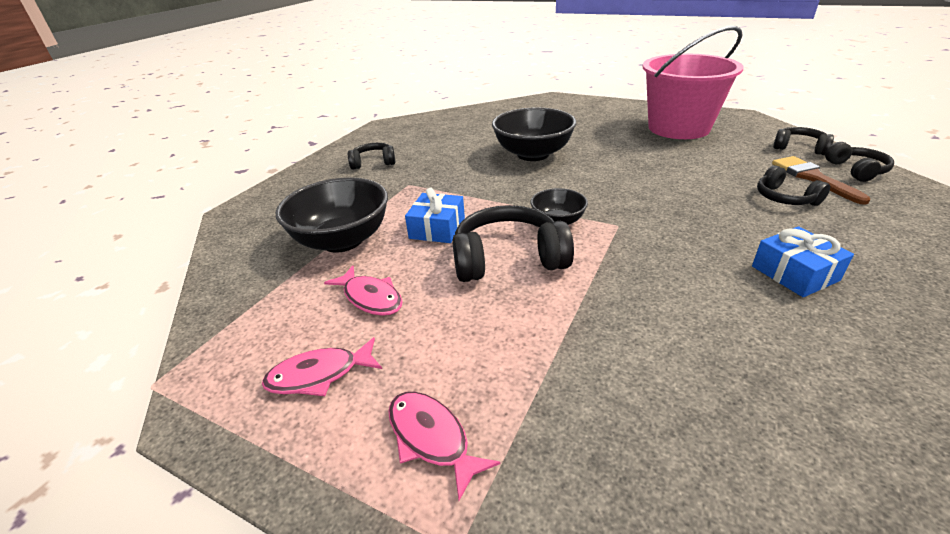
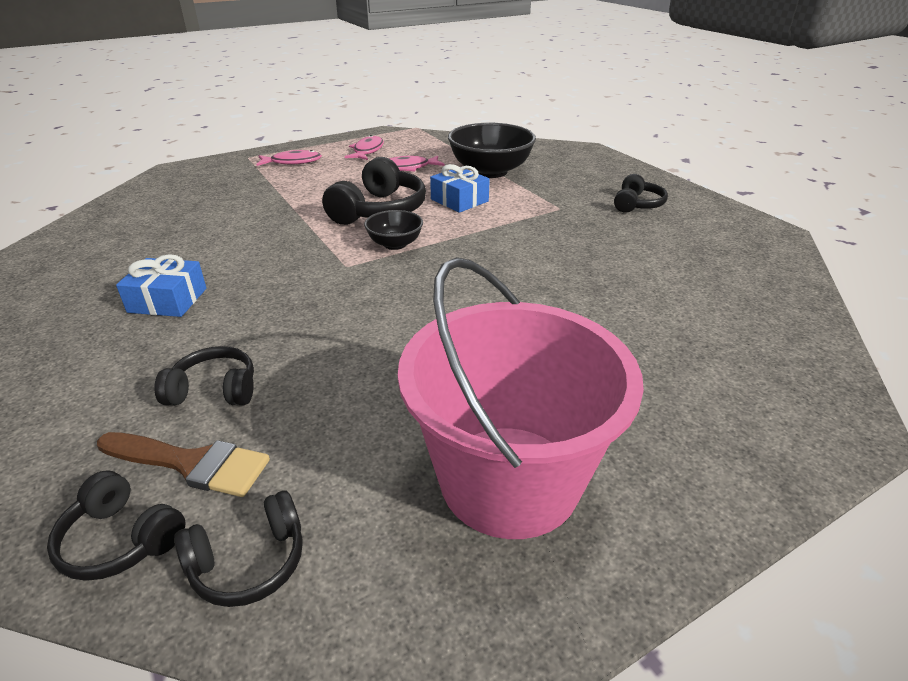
camera: 120 degrees right, 0 degrees up
black bowl [492,108,576,161] -> none

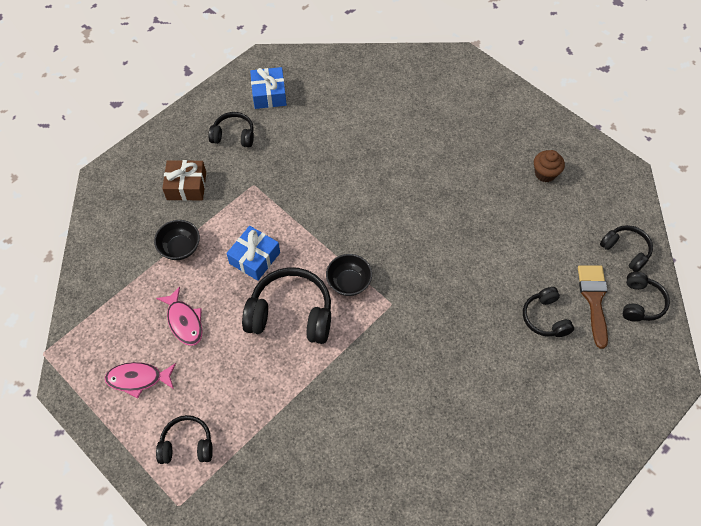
camera: 105 degrees left, 25 degrees up
blue gift [116,254,206,317] -> blue gift moved to [250,67,287,109]
pink fish [256,150,322,166] -> black headphones [156,415,213,464]
pink bucket [398,257,644,539] -> brown cupcake [534,150,565,182]
black bowl [448,123,536,178] -> black bowl [154,220,200,260], size x0.53
none -> brown gift [162,160,206,201]

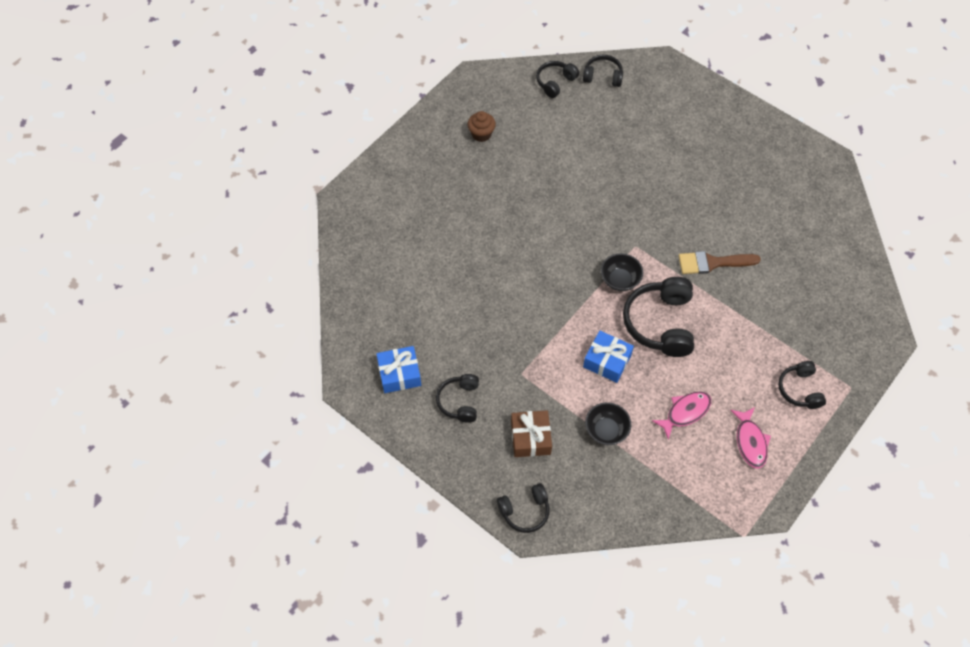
camera: 95 degrees left, 0 degrees up
black headphones [523,287,574,337] -> black headphones moved to [497,483,550,533]
brown brush [578,265,608,349] -> brown brush moved to [679,251,761,274]

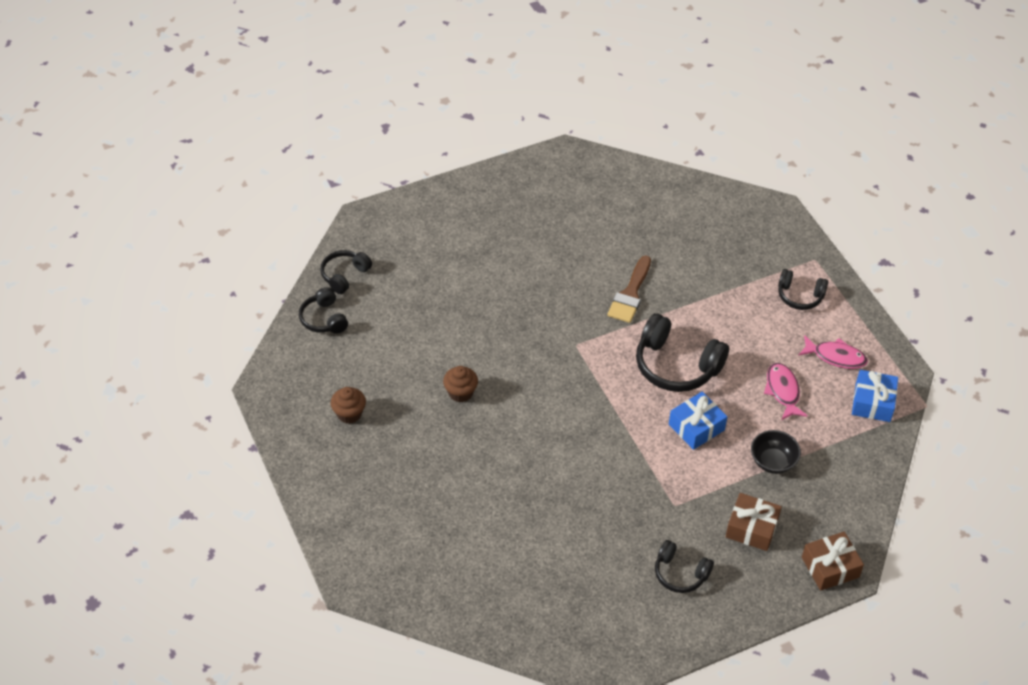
camera: 65 degrees left, 10 degrees down
blue gift [376,346,421,393] -> blue gift moved to [852,370,898,422]
black headphones [497,483,550,533] -> brown gift [802,532,864,591]
black bowl [601,253,643,291] -> none
none -> brown cupcake [443,366,478,402]

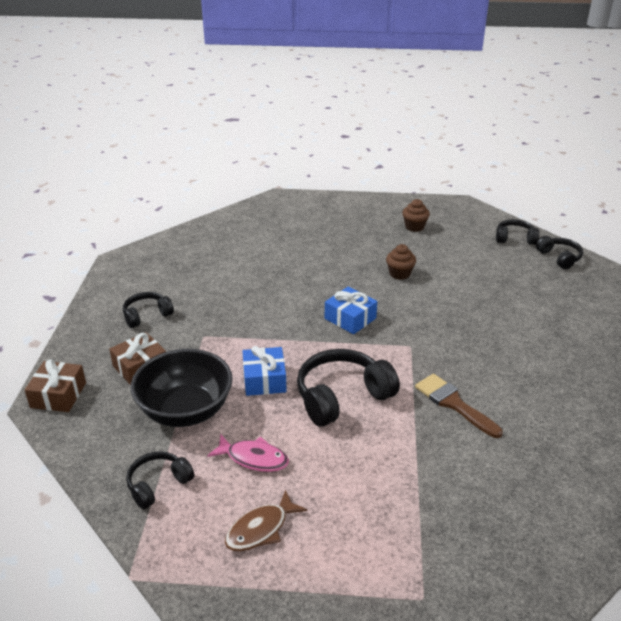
camera: 120 degrees right, 15 degrees down
black bowl [751,430,801,474] -> black bowl [131,349,233,427], size x1.87
black headphones [778,269,828,310] -> black headphones moved to [126,451,194,509]
pink fish [798,335,868,369] -> brown fish [225,490,307,551]
blue gift [852,370,898,422] -> blue gift moved to [325,287,377,334]

